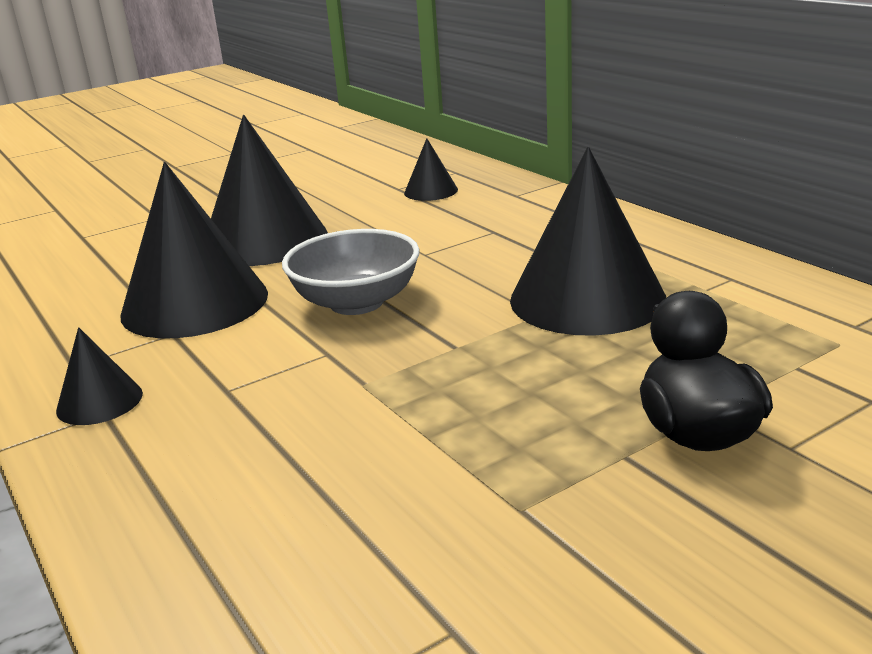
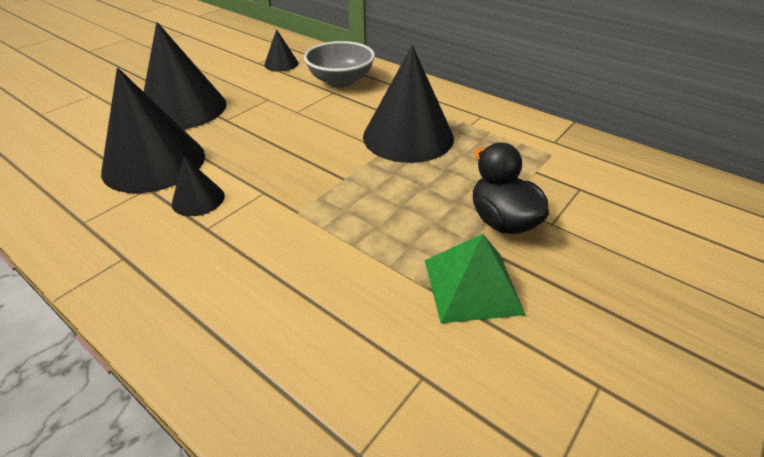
camera: 20 degrees left, 15 degrees up
black cone [56,327,143,425] -> black cone moved to [172,157,225,216]
grey bowl [282,229,420,315] -> grey bowl moved to [304,41,375,87]
none -> green pyramid [425,234,525,323]

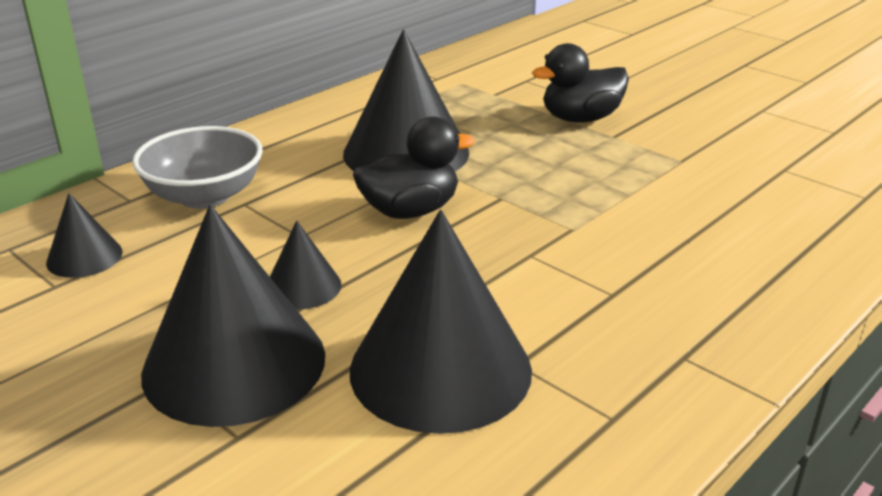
camera: 85 degrees left, 10 degrees down
black cone [172,157,225,216] -> black cone moved to [270,221,342,309]
green pyramid [425,234,525,323] -> none
none -> black duck [353,116,475,219]

